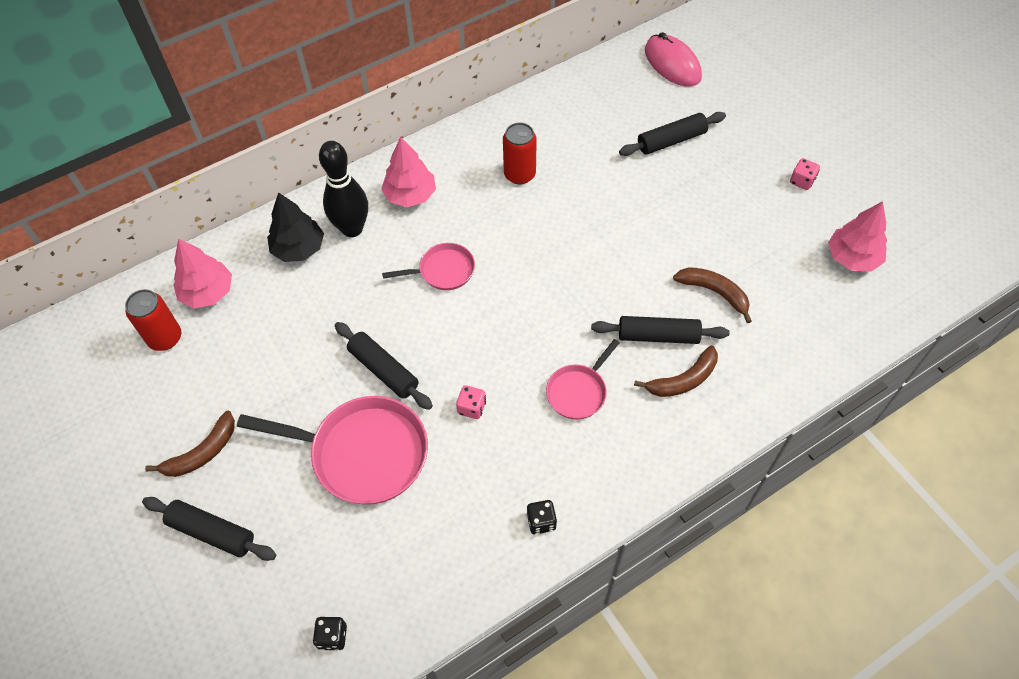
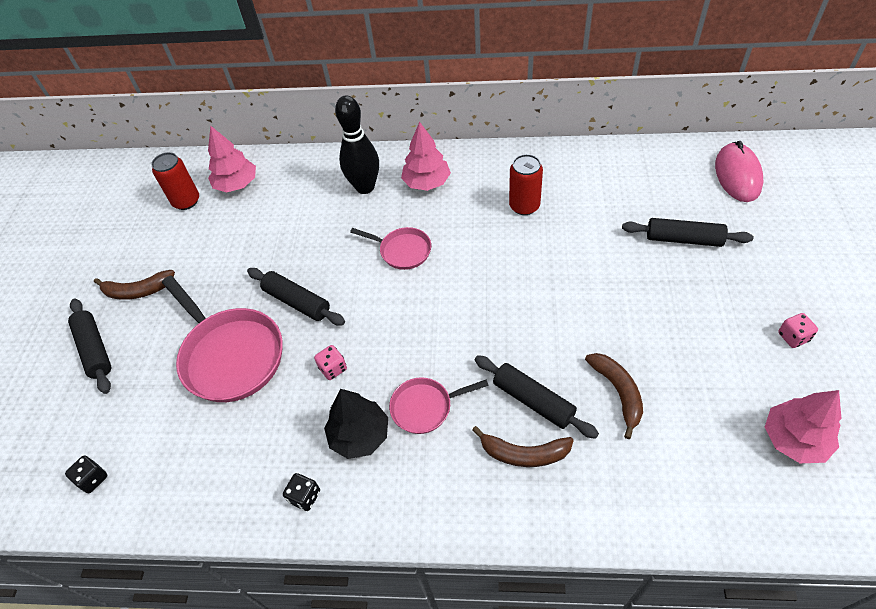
camera: 40 degrees right, 5 degrees down
black tree [267,192,324,262] -> black tree moved to [324,389,388,459]
black rolling pin [335,322,433,410] -> black rolling pin turned 45 degrees counterclockwise [247,268,345,326]

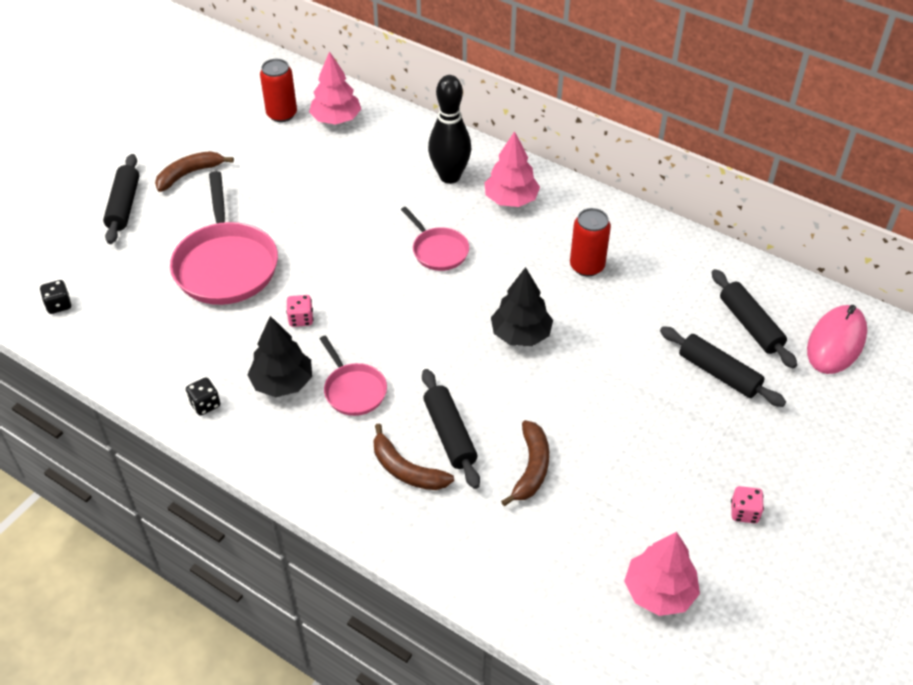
camera: 25 degrees right, 5 degrees down
brown banana [94,270,175,300] -> brown banana turned 120 degrees clockwise [155,151,234,192]
black rolling pin [247,268,345,326] -> black rolling pin moved to [712,269,797,368]
pink pan [389,377,489,434] -> pink pan turned 135 degrees counterclockwise [320,336,387,416]
none -> black tree [491,267,553,346]

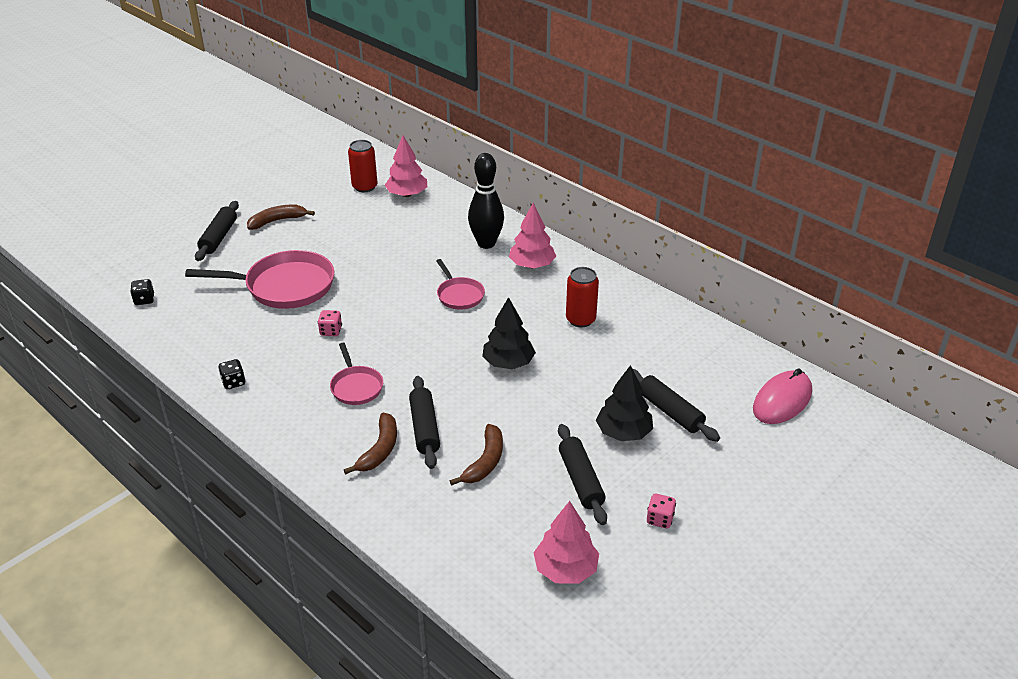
camera: 10 degrees right, 10 degrees down
pink pan [170,171,278,305] -> pink pan turned 90 degrees counterclockwise [185,250,334,309]
black tree [247,316,312,397] -> black tree moved to [596,365,653,441]
brown banana [373,423,454,490] -> brown banana turned 120 degrees counterclockwise [344,413,397,474]
black rolling pin [712,269,797,368] -> black rolling pin moved to [558,424,607,525]

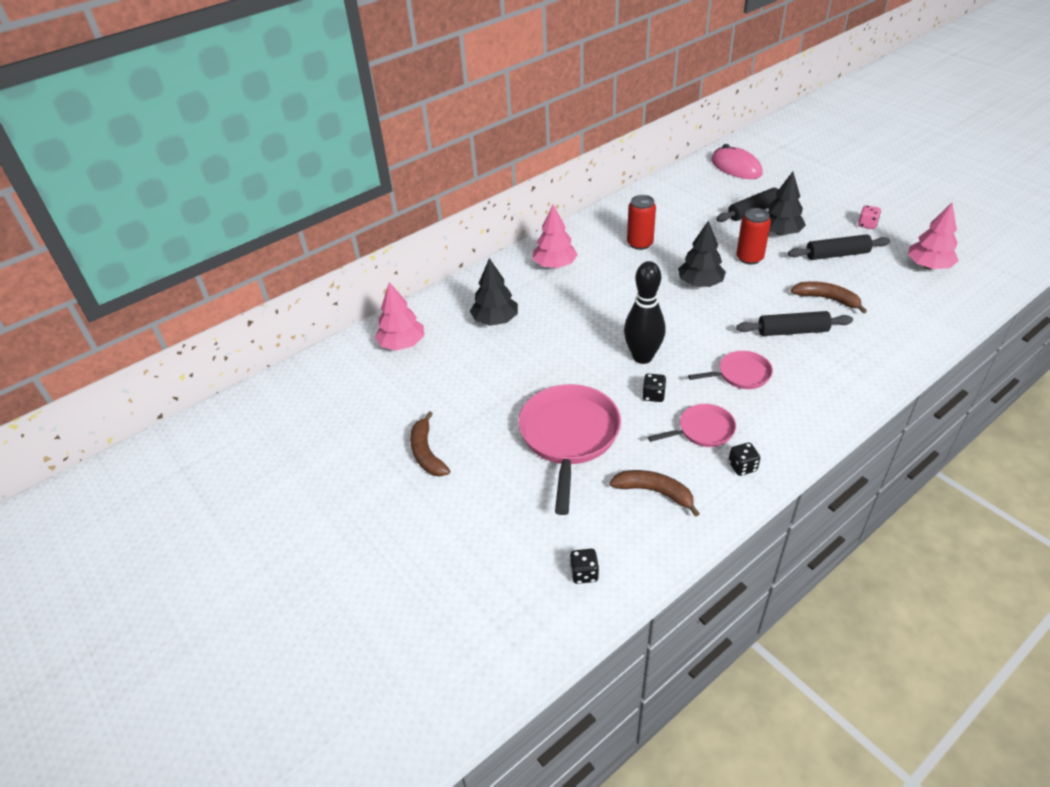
camera: 80 degrees left, 5 degrees up
black rolling pin [195,201,239,261] -> none
pink dice [318,310,342,336] -> black dice [643,374,666,402]
brown banana [344,413,397,474] -> brown banana moved to [610,470,700,517]
red can [348,140,378,192] -> red can moved to [736,208,771,265]
pink pan [436,259,485,310] -> pink pan moved to [648,404,736,447]
black bowling pin [468,153,504,249] -> black bowling pin moved to [624,261,665,364]
none -> black tree [470,258,518,326]

